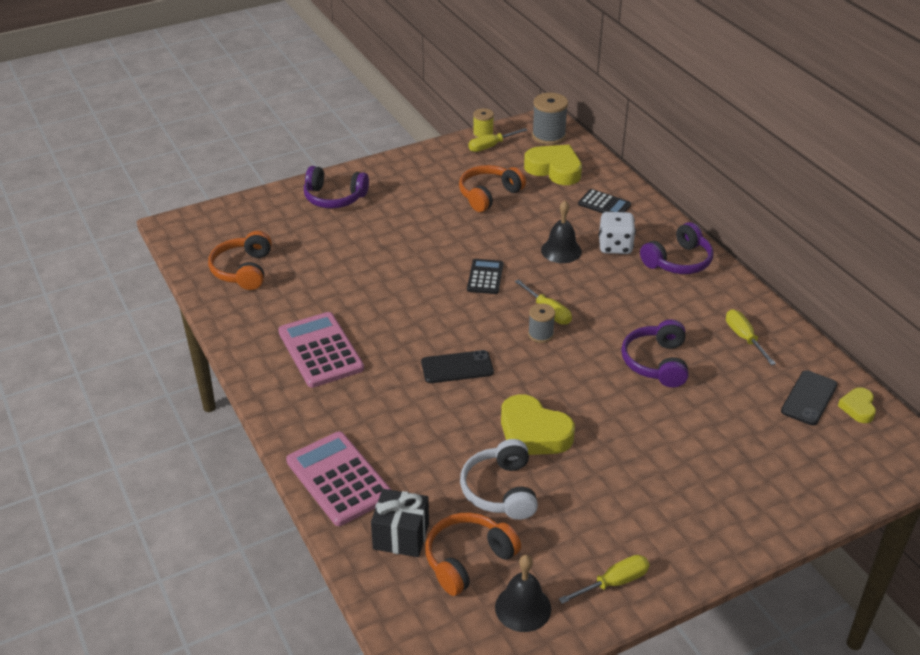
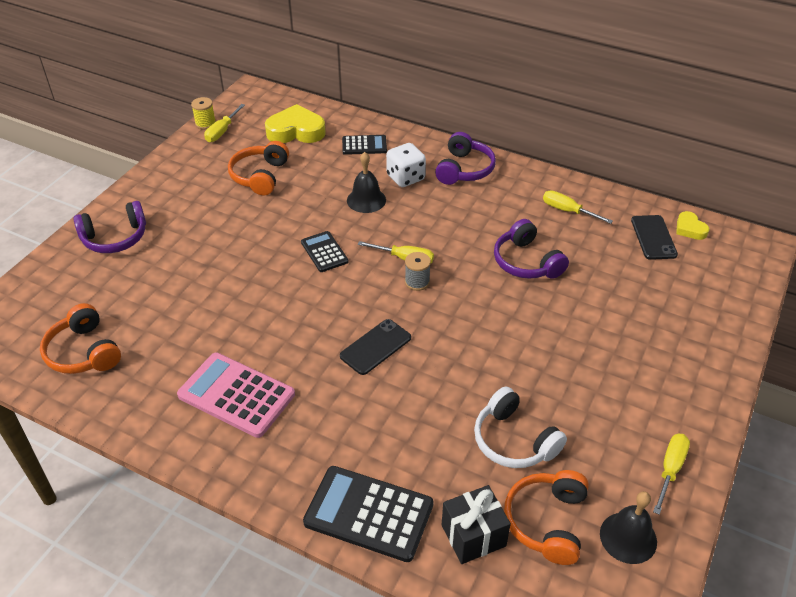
camera: 35 degrees left, 5 degrees up
pink calculator [286,431,391,526] -> black calculator [303,466,434,562]
yellow heart [501,394,575,455] -> none
grey spool [532,93,568,145] -> none

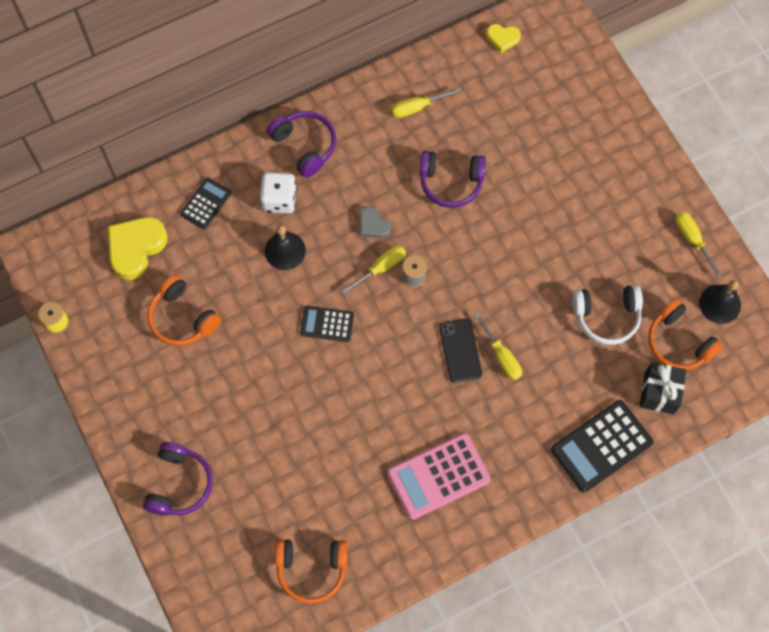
camera: 55 degrees left, 25 degrees up
yellow screwdriver [204,104,245,142] -> yellow screwdriver moved to [475,313,522,380]
black phone [631,215,678,260] -> none
none -> grey heart [360,206,391,238]

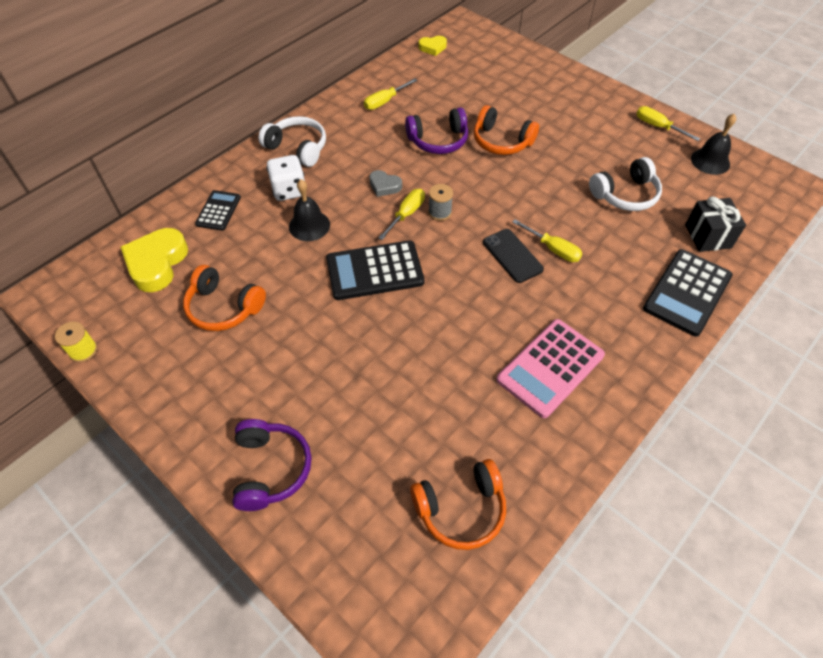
camera: 20 degrees left, 15 degrees down
purple headphones [267,111,336,178] -> white headphones [259,116,326,167]
black calculator [300,306,354,342] -> black calculator [326,240,424,300], size x1.74
orange headphones [648,299,723,370] -> orange headphones moved to [474,105,539,155]

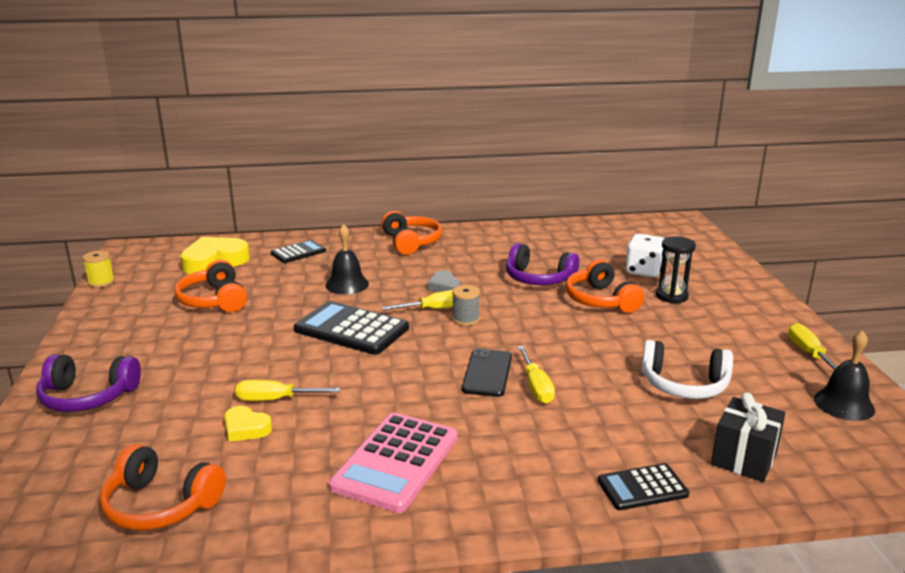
camera: 40 degrees right, 30 degrees down
purple headphones [232,419,312,511] -> purple headphones turned 60 degrees clockwise [36,354,141,412]
white headphones [259,116,326,167] -> orange headphones [381,211,442,255]
white dice [266,155,305,201] -> white dice moved to [625,234,665,277]
yellow screwdriver [364,78,417,110] -> yellow screwdriver moved to [235,380,340,401]
yellow heart [419,36,447,56] -> yellow heart moved to [224,406,272,442]
pink calculator [496,319,605,418] -> pink calculator turned 60 degrees counterclockwise [329,413,458,513]
black calculator [643,249,733,337] -> black calculator [598,463,689,510], size x0.58
none -> black hourglass [656,236,696,303]

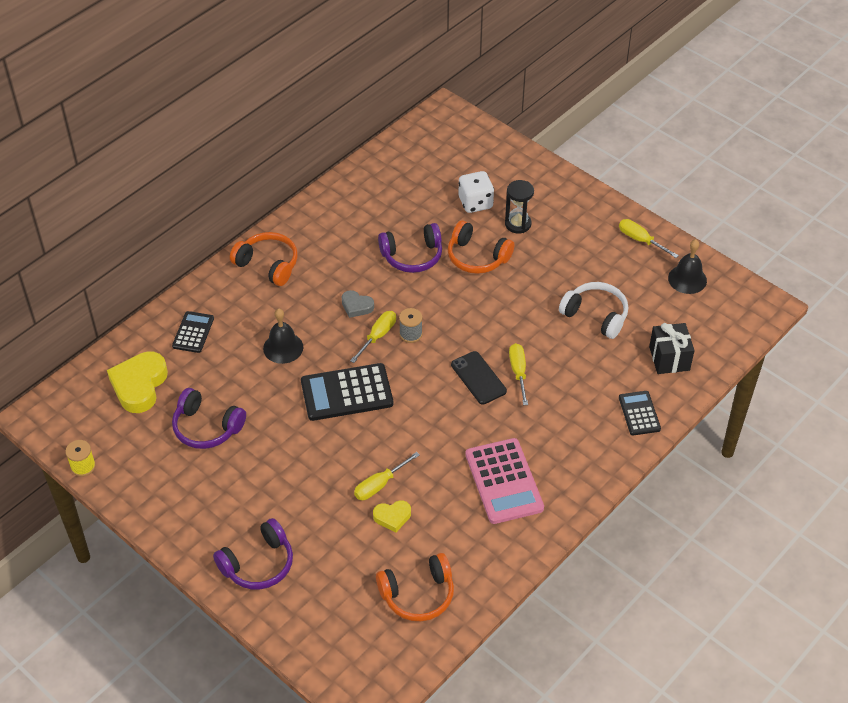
camera: 40 degrees left, 25 degrees up
orange headphones [175,260,247,312] -> purple headphones [172,388,246,449]
yellow screwdriver [518,346,555,404] -> yellow screwdriver turned 135 degrees counterclockwise [509,343,528,405]
black calculator [598,463,689,510] -> black calculator turned 135 degrees clockwise [619,391,661,435]
white headphones [641,340,733,399] -> white headphones turned 120 degrees counterclockwise [559,282,628,339]

